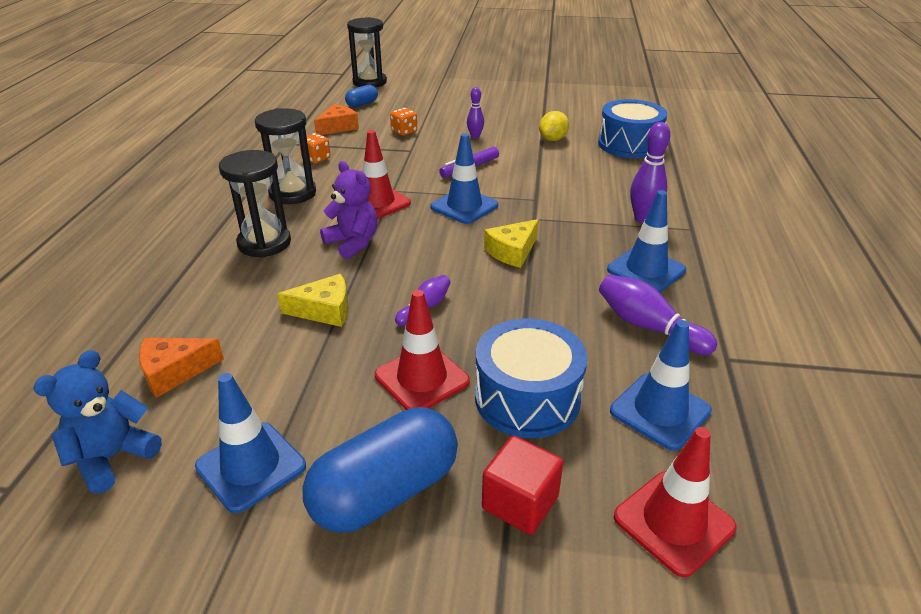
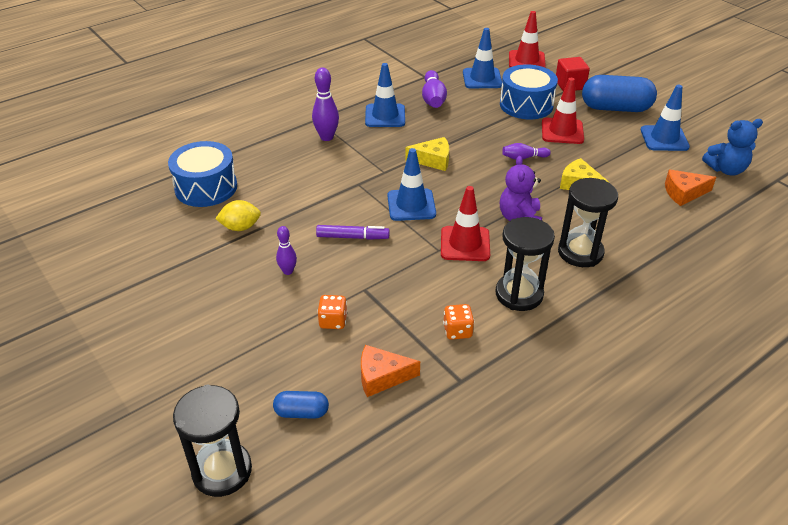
camera: 135 degrees left, 5 degrees up
orange cheese [139,338,224,398] -> orange cheese turned 150 degrees clockwise [665,169,716,206]

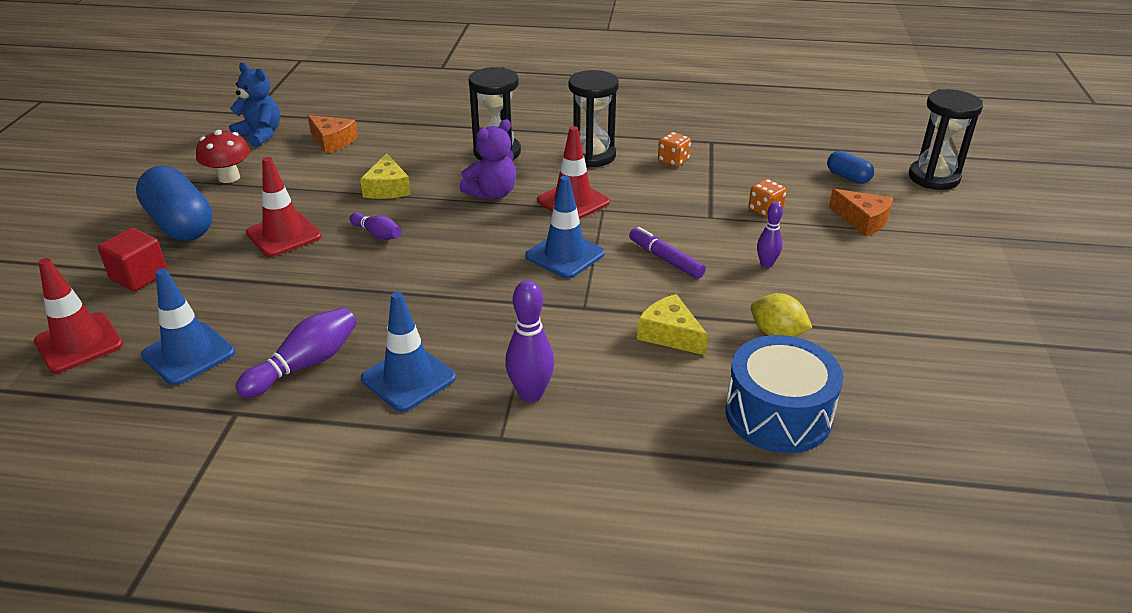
camera: 135 degrees left, 5 degrees down
orange cheese [361,345,420,397] -> orange cheese moved to [829,189,893,236]
yellow cheese [405,137,449,171] -> yellow cheese moved to [637,294,708,355]
blue drum [500,64,558,119] -> none
blue traffic cone [641,85,690,151] -> red mushroom [196,130,250,183]

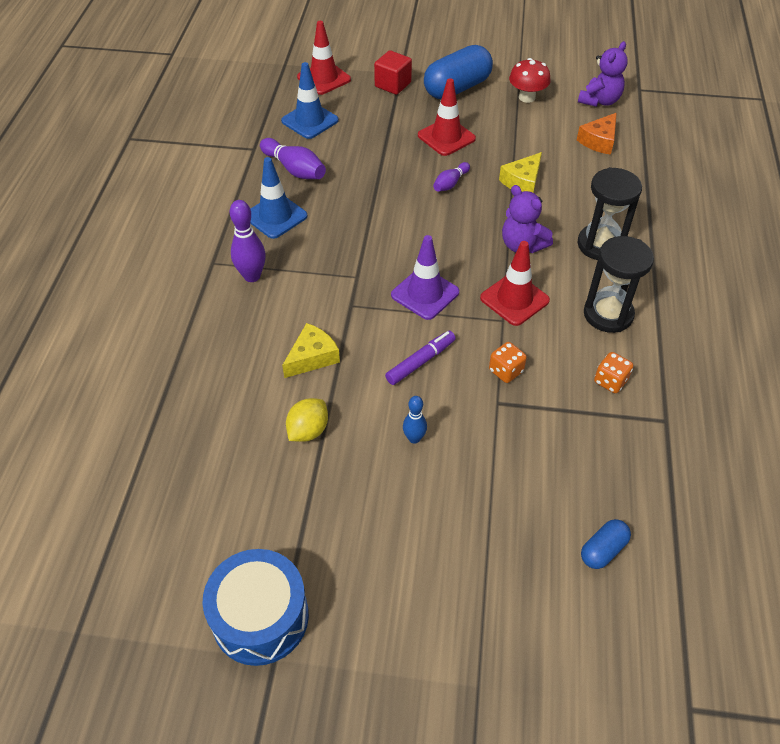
camera: 90 degrees right, 15 degrees up
blue teddy bear [229,63,280,147] -> purple teddy bear [578,41,628,107]
yellow cheese [360,153,411,199] -> yellow cheese turned 45 degrees counterclockwise [499,152,542,193]
blue traffic cone [525,176,605,279] -> purple traffic cone [391,235,459,320]
blue drum [725,335,843,453] -> blue drum moved to [202,549,309,666]
orange dice [749,179,787,218] -> orange dice moved to [489,342,527,383]
purple bowling pin [757,202,783,268] -> blue bowling pin [403,396,427,444]
orange cheese [829,189,893,236] -> none
black hourglass [909,89,983,190] -> none

